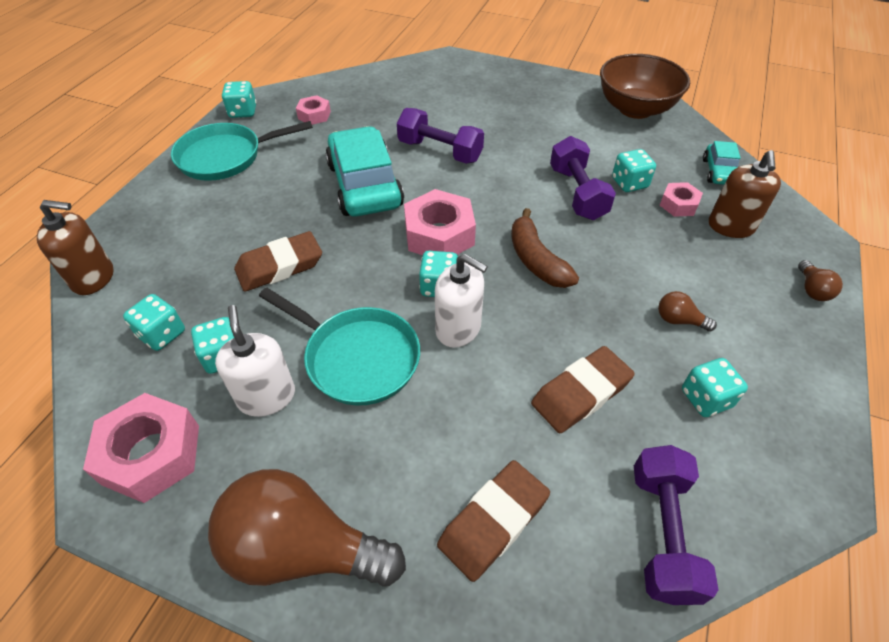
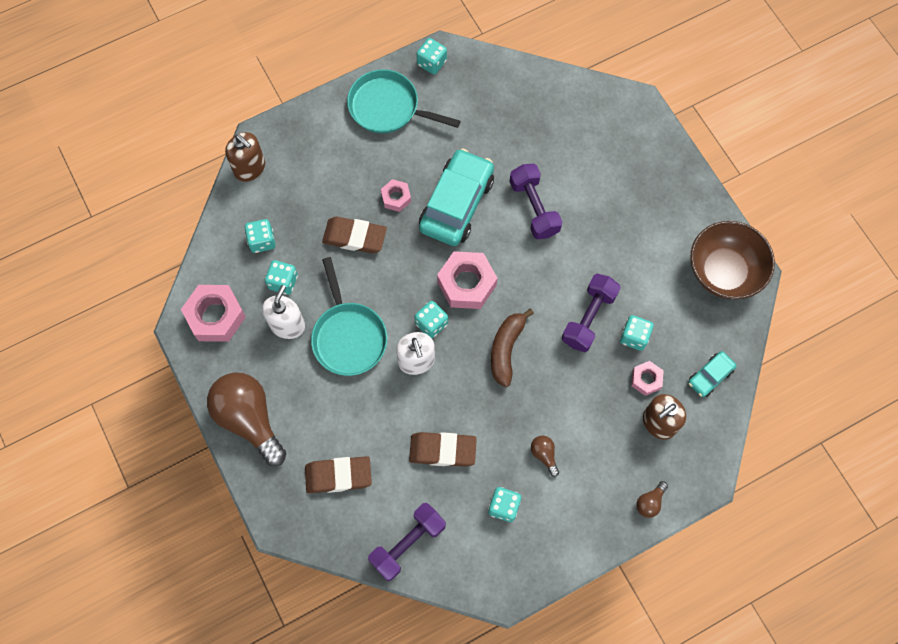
camera: 40 degrees right, 20 degrees up
pink nut [296,95,331,125] -> pink nut moved to [381,179,411,212]

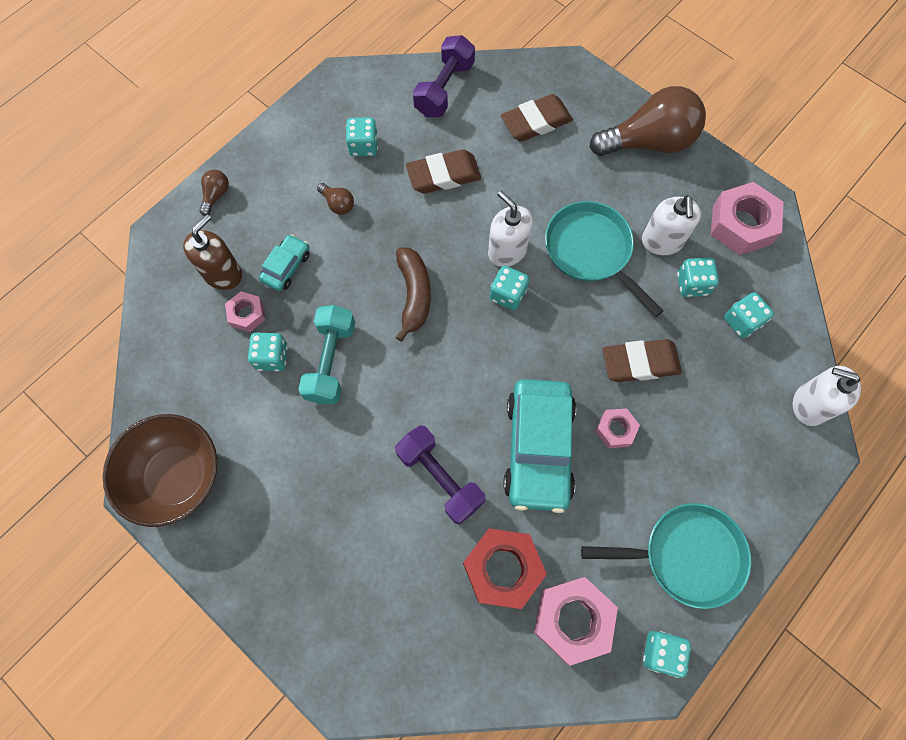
camera: 160 degrees right, 0 degrees up
brown light bulb [207,372,287,466] -> brown light bulb turned 45 degrees counterclockwise [589,86,706,156]
brown soap dispenser [225,132,265,182] -> white soap dispenser [793,366,861,426]
pink nut [437,251,497,309] -> pink nut moved to [534,577,618,666]
purple dumbbell [562,274,621,352] -> turquoise dumbbell [298,305,355,404]
turquoise car [688,351,737,397] -> turquoise car moved to [259,234,310,291]
none -> red nut [463,528,547,609]

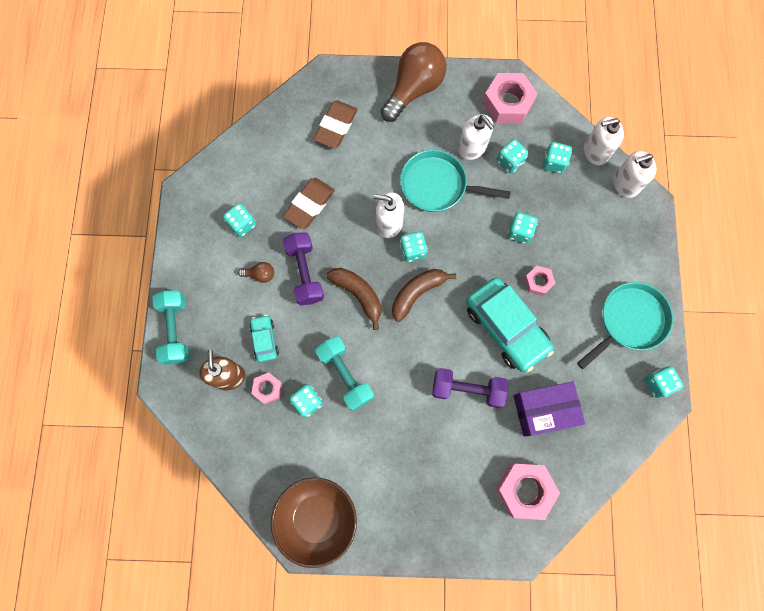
camera: 40 degrees left, 5 degrees up
brown light bulb [200,170,229,216] -> turquoise dumbbell [153,291,190,365]
purple dumbbell [413,35,475,117] -> purple dumbbell moved to [283,232,324,305]
red nut [463,528,547,609] -> purple box [513,381,585,437]
pink nut [534,577,618,666] -> pink nut moved to [496,463,560,520]
brown eraser [603,339,682,382] -> turquoise dice [507,212,538,244]
none -> brown banana [392,269,456,322]
none -> white soap dispenser [584,117,624,165]

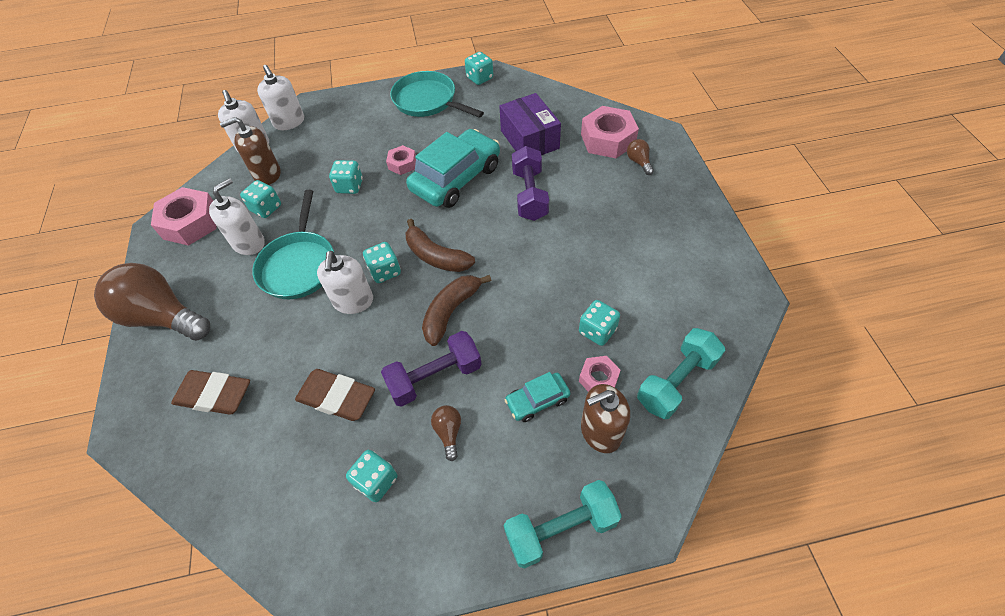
camera: 100 degrees left, 20 degrees down
brown bowl [271,477,357,568] -> none
turquoise dumbbell [315,336,374,411] -> turquoise dumbbell moved to [637,328,725,419]
turquoise dice [542,142,572,174] -> brown soap dispenser [220,117,281,185]
none -> brown light bulb [627,139,654,175]

